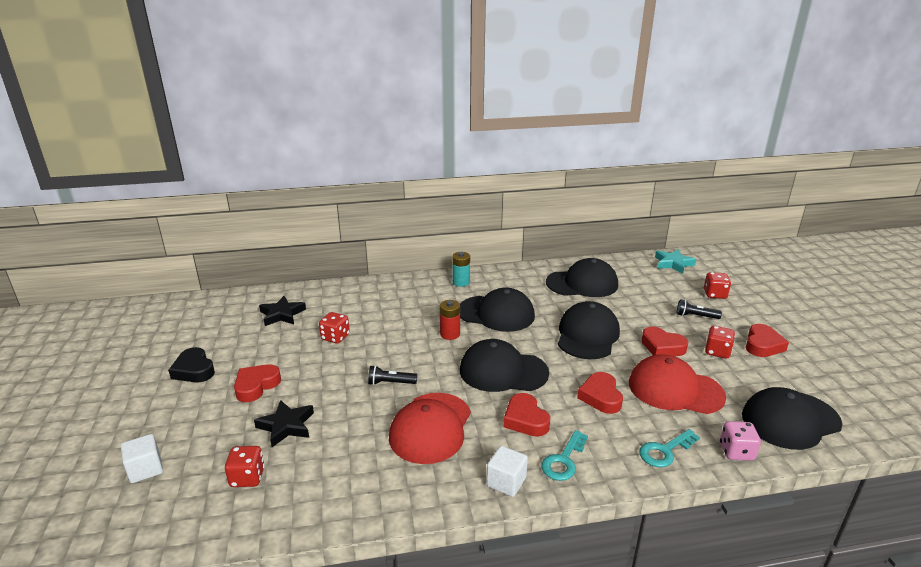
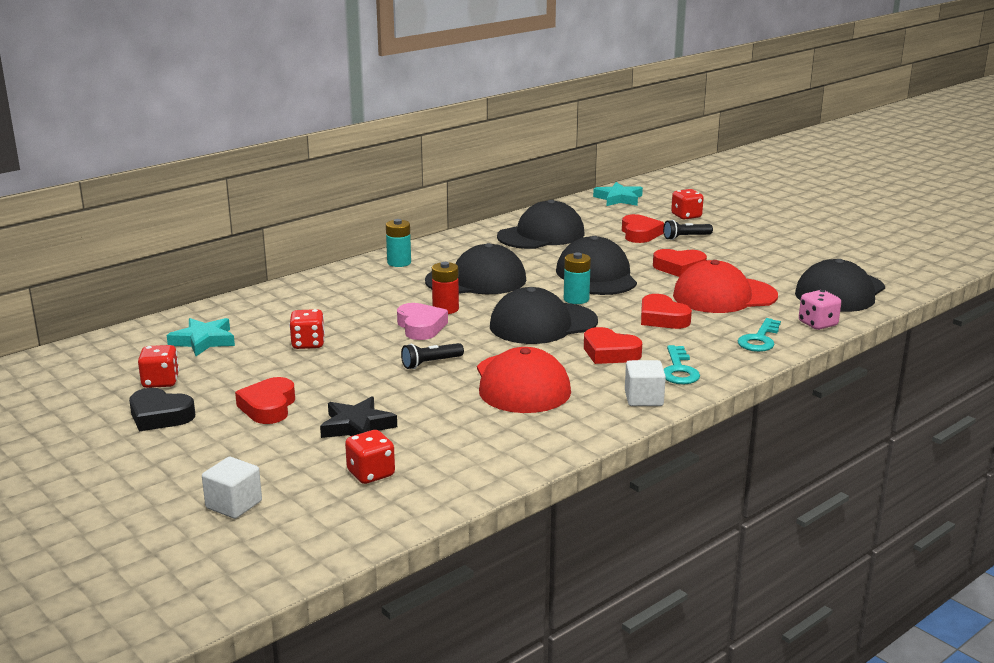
camera: 30 degrees left, 5 degrees down
black star [259,296,306,326] -> turquoise star [167,318,235,356]
red dice [705,326,735,359] -> red dice moved to [138,345,179,388]
red heart [746,324,789,357] -> red heart moved to [622,214,664,243]
none -> pink heart [397,303,448,340]
none -> turquoise battery [564,252,591,304]

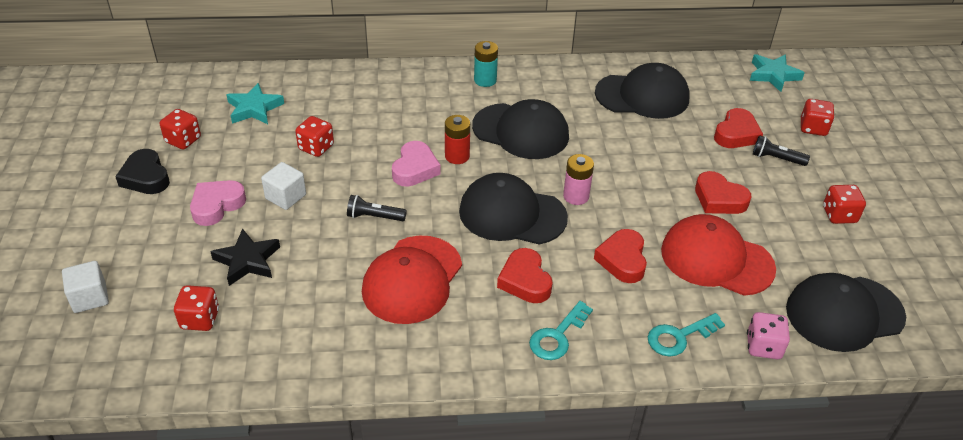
camera: 35 degrees right, 20 degrees up
red heart [235,377,295,424] -> pink heart [190,180,246,226]
black cap [556,236,637,295] -> none
turquoise battery [564,252,591,304] -> pink battery [563,154,594,205]
white cube [625,360,666,406] -> white cube moved to [261,162,306,210]
none -> red dice [823,185,866,224]

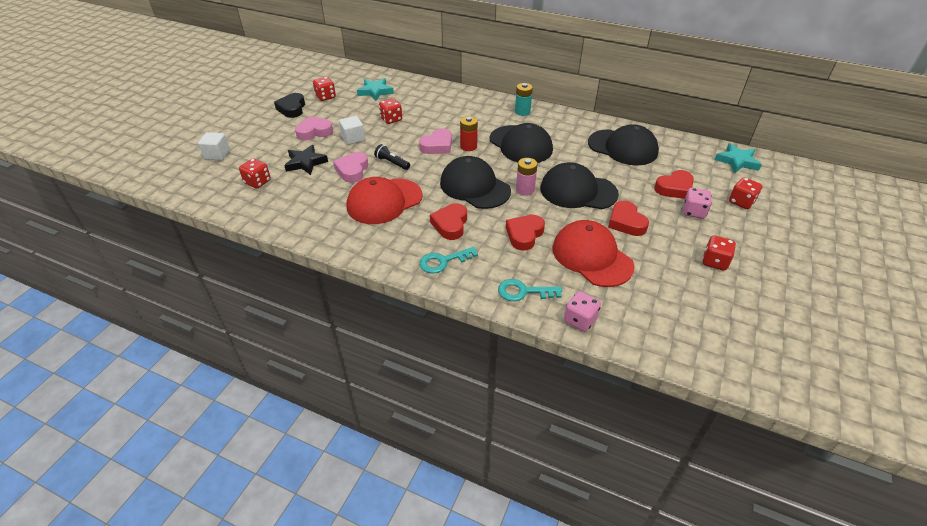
camera: 30 degrees right, 0 degrees up
black flashlight [753,135,810,166] -> pink dice [683,188,712,219]
black cap [786,273,906,352] -> black cap moved to [540,162,619,209]
none -> pink heart [333,152,368,183]

